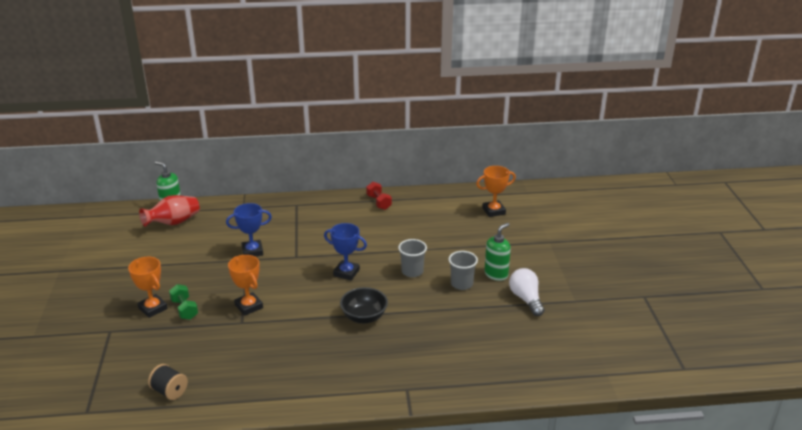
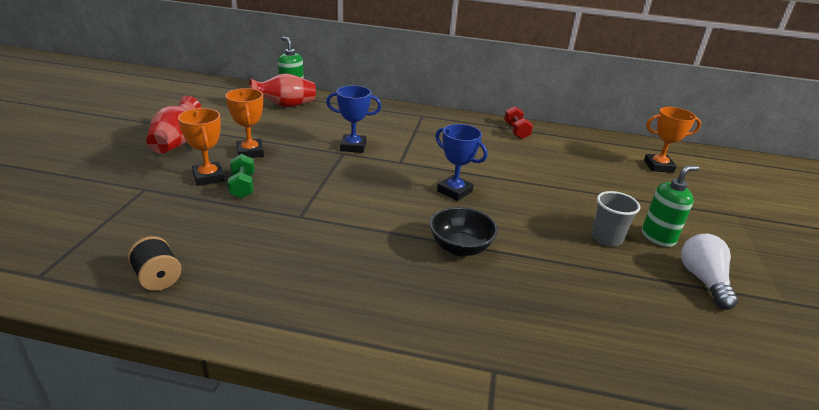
camera: 15 degrees right, 0 degrees up
orange trophy [228,255,263,316] -> orange trophy moved to [225,88,264,158]
grey cup [398,239,427,277] -> none
none -> red vase [146,96,202,154]

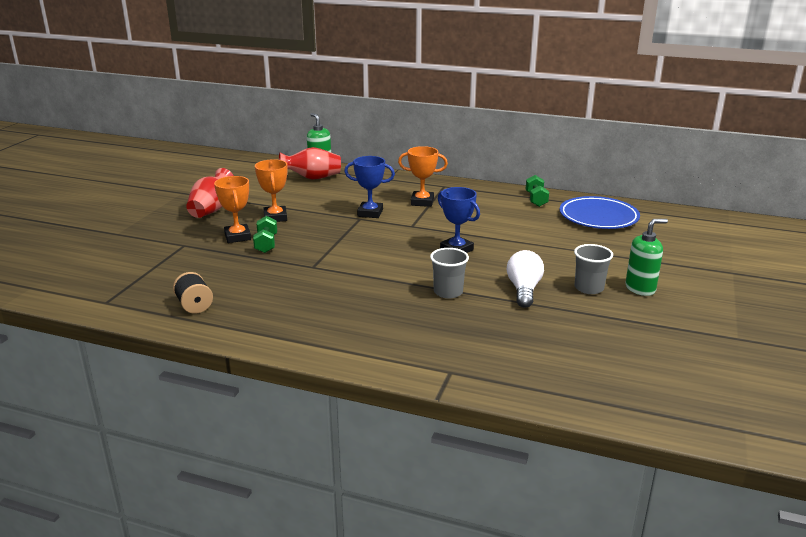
camera: 10 degrees right, 5 degrees down
black bowl [430,207,498,256] -> grey cup [430,248,469,299]
red dumbbell [504,106,533,139] -> green dumbbell [526,175,549,207]
orange trophy [644,107,701,173] -> orange trophy moved to [398,146,448,207]
white light bulb [681,234,738,310] -> white light bulb moved to [507,250,544,308]
none -> blue plate [560,196,640,229]

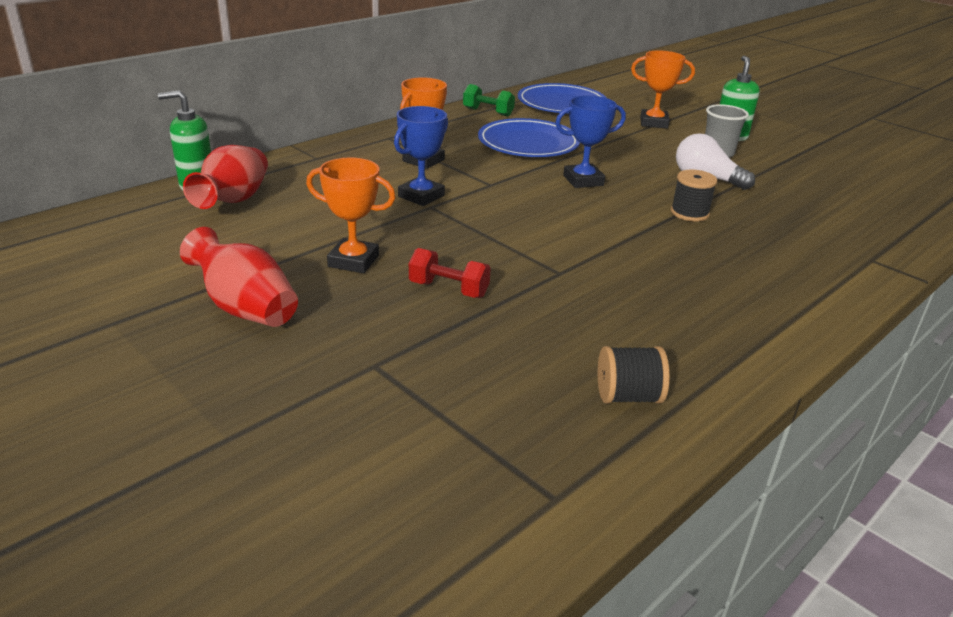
camera: 65 degrees left, 5 degrees up
orange trophy [214,176,251,243] -> orange trophy moved to [631,50,695,129]
green dumbbell [253,216,277,253] -> red dumbbell [409,248,491,298]
grey cup [430,248,469,299] -> black spool [671,170,717,222]
none -> blue plate [478,118,580,157]

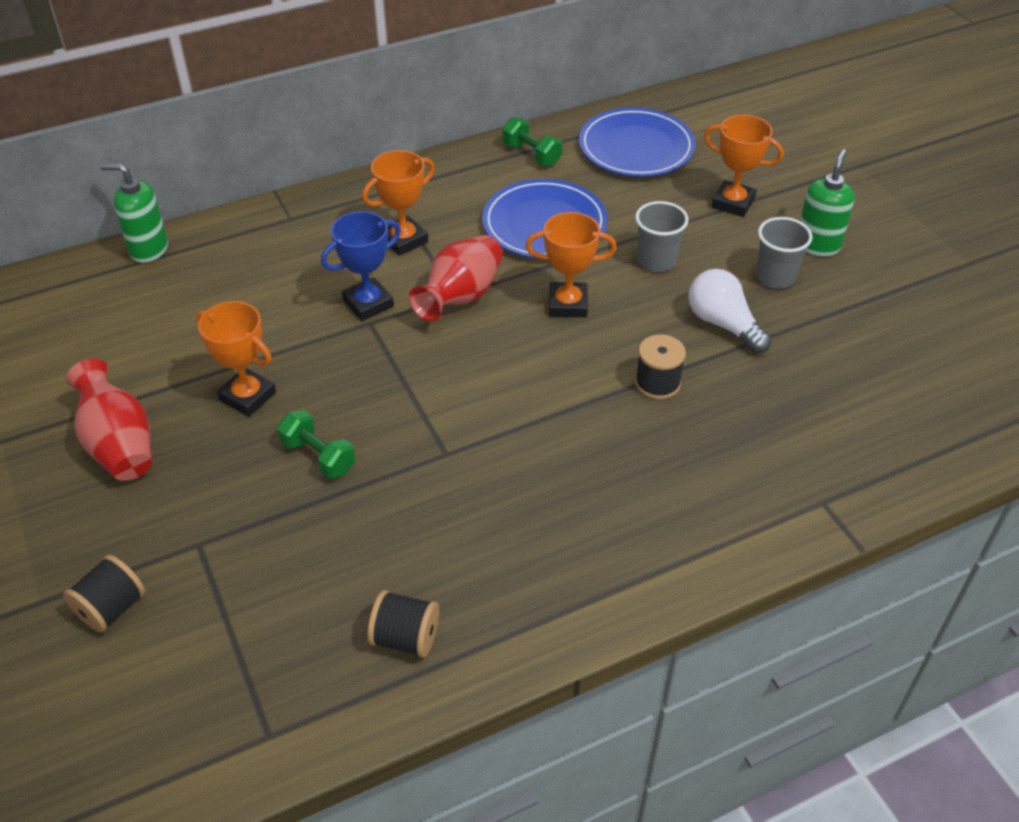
camera: 20 degrees right, 15 degrees up
red vase [183,145,268,209] -> red vase moved to [409,235,503,321]
red dumbbell [409,248,491,298] -> green dumbbell [277,410,355,479]
blue trophy [555,95,626,188] -> orange trophy [525,212,617,317]
none -> black spool [63,555,145,633]
none -> grey cup [635,201,689,272]

